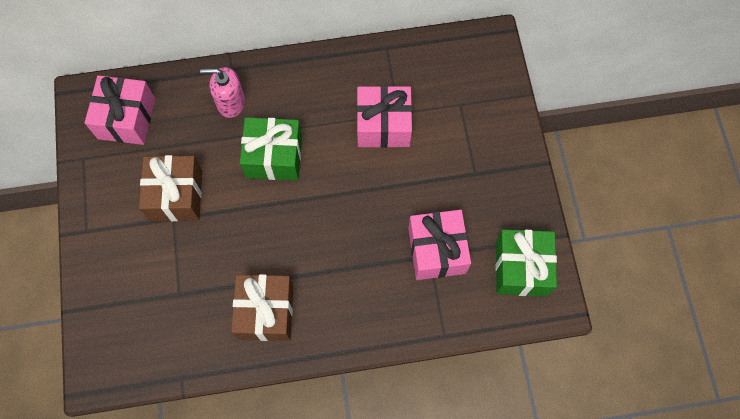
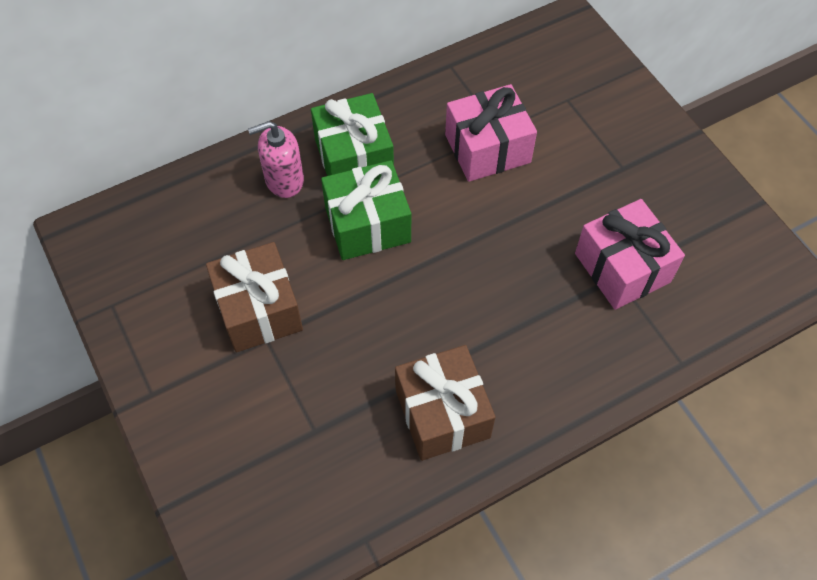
camera: 20 degrees left, 10 degrees down
pink gift [85,75,155,145] -> none
green gift [495,230,557,296] -> green gift moved to [311,93,394,176]

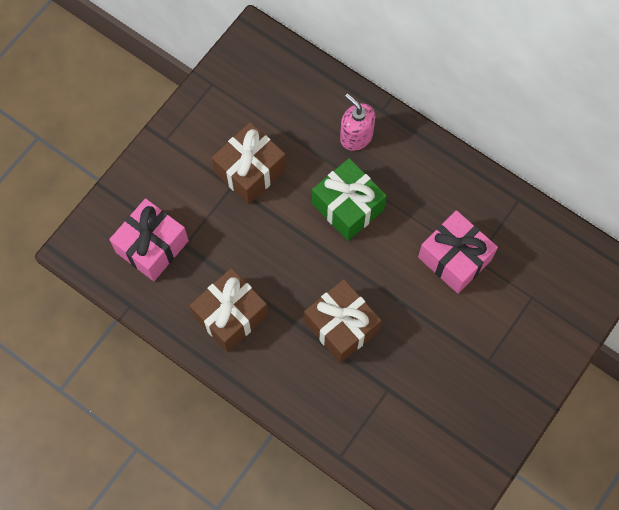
camera: 65 degrees right, 10 degrees up
green gift [311,93,394,176] -> none
pink gift [575,199,685,310] -> pink gift moved to [109,198,189,281]
none -> brown gift [304,279,381,363]

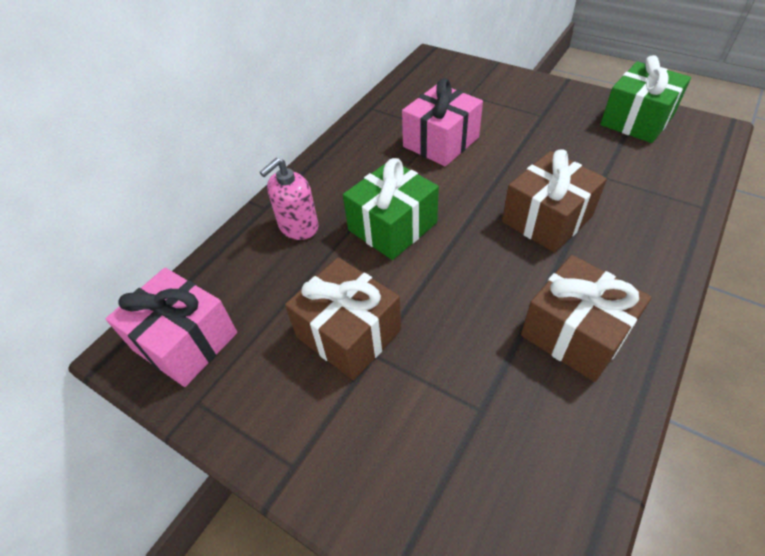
camera: 90 degrees left, 20 degrees down
pink gift [109,198,189,281] -> pink gift moved to [106,268,237,387]
none -> green gift [600,55,691,143]

